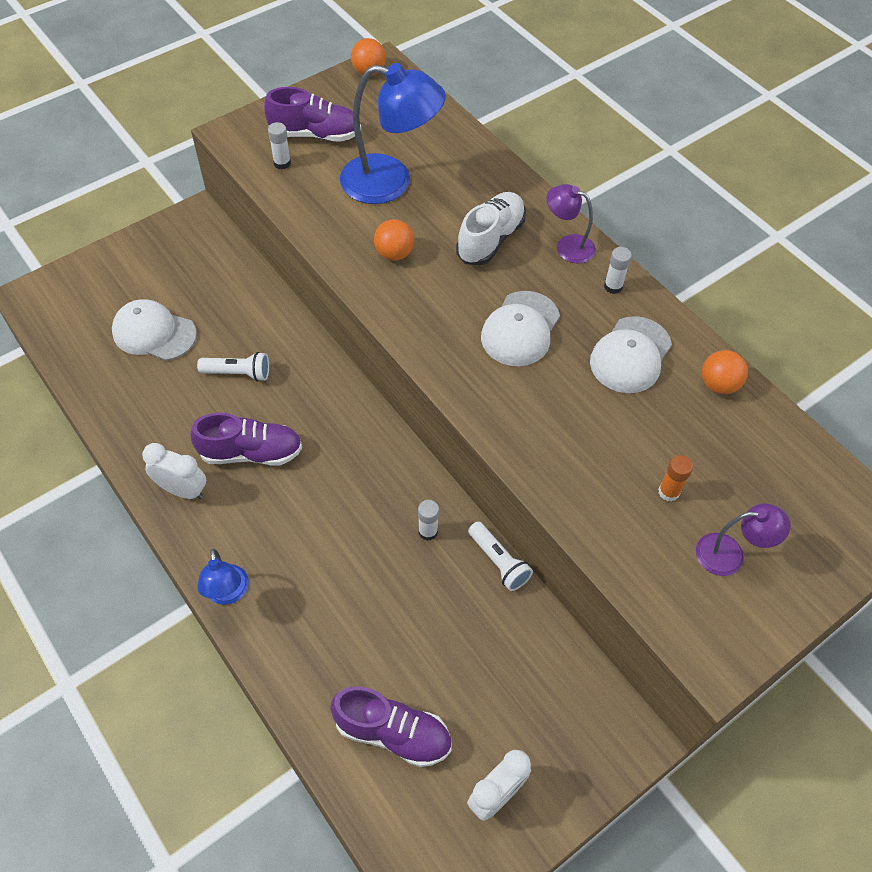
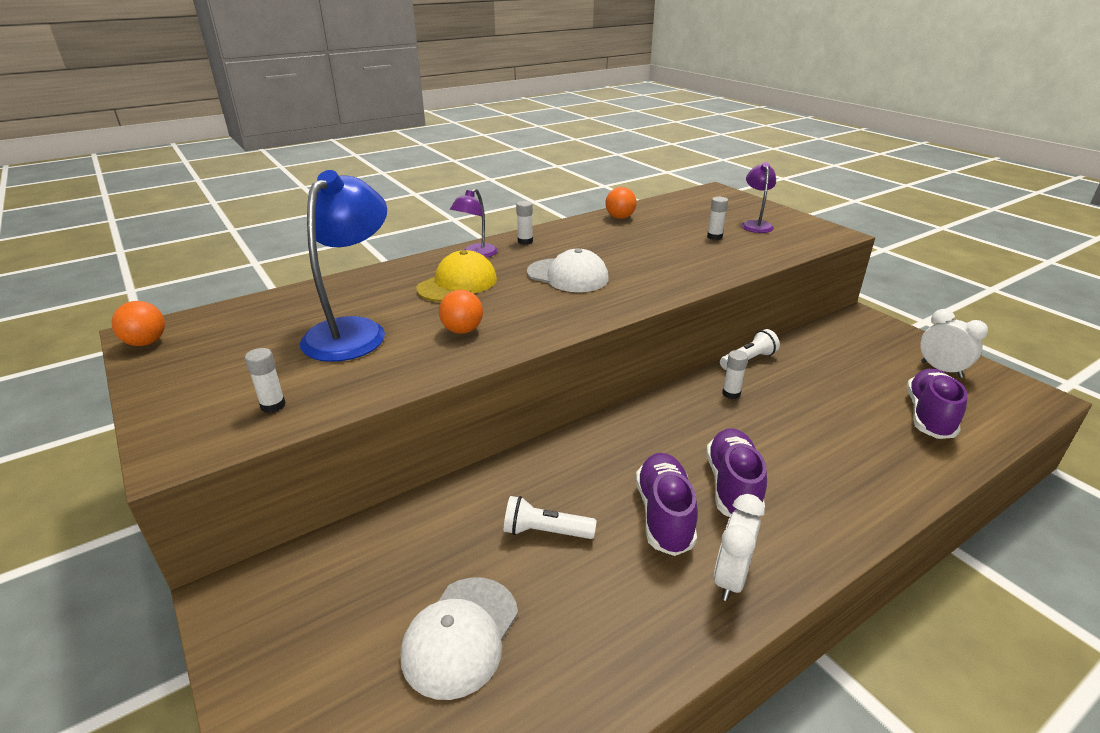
camera: 85 degrees left, 25 degrees down
white flashlight [197,352,269,382] -> white flashlight turned 90 degrees counterclockwise [504,496,597,539]
blue lamp [197,548,249,605] -> none
purple shoe [264,87,361,142] -> purple shoe moved to [706,428,767,517]
white shoe [456,192,526,265] -> yellow cap [416,250,497,302]
white cap [590,316,672,393] -> none
orange glue stick [658,455,693,502] -> white glue stick [707,197,728,240]

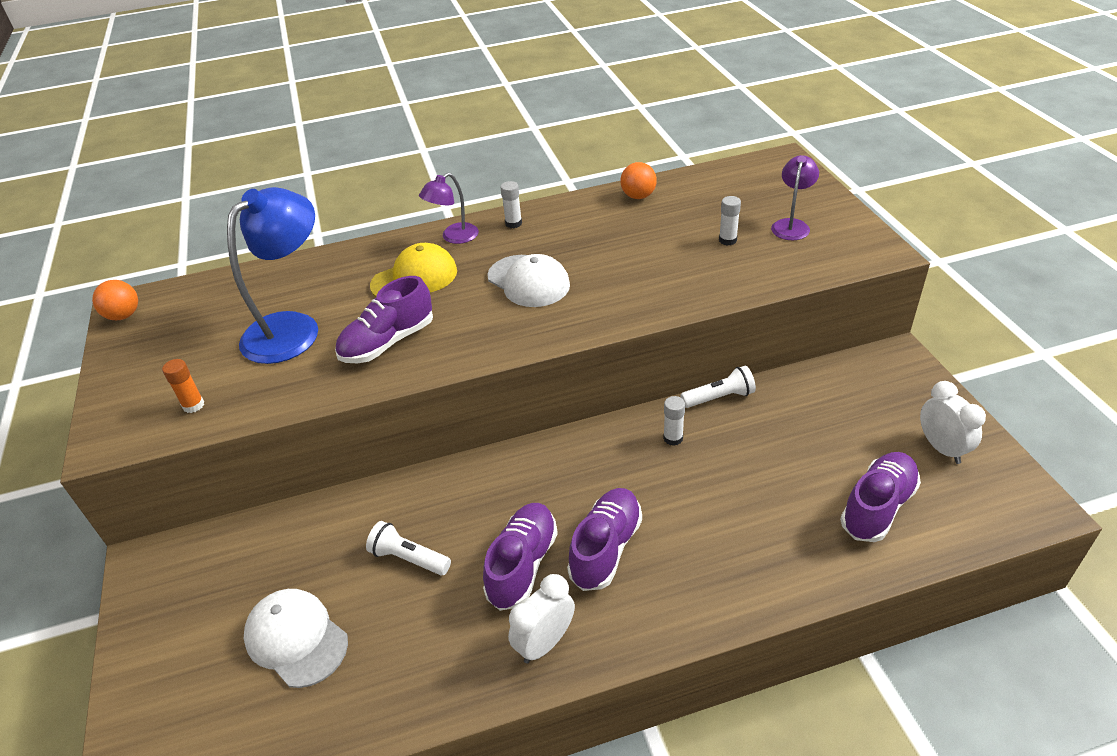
camera: 20 degrees right, 10 degrees up
white glue stick [245,348,286,413] -> orange glue stick [162,359,204,413]
white cap [401,578,518,700] -> white cap turned 90 degrees clockwise [244,589,348,688]
orange ball [439,290,483,334] -> purple shoe [335,276,433,363]

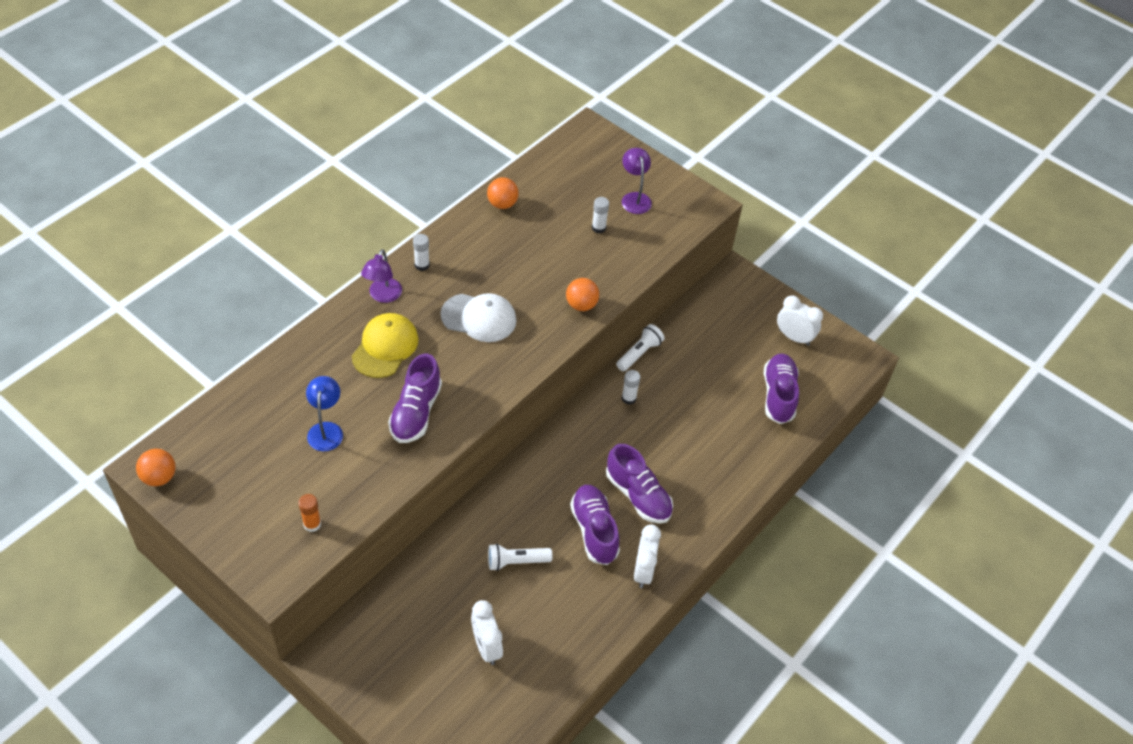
camera: 40 degrees left, 10 degrees up
blue lamp [227,187,318,364] -> blue lamp [306,376,343,451], size x0.53
white cap [244,589,348,688] -> white clock [471,600,503,665]
purple shoe [567,488,642,591] -> purple shoe turned 150 degrees clockwise [606,444,673,524]
none -> orange ball [566,278,599,311]

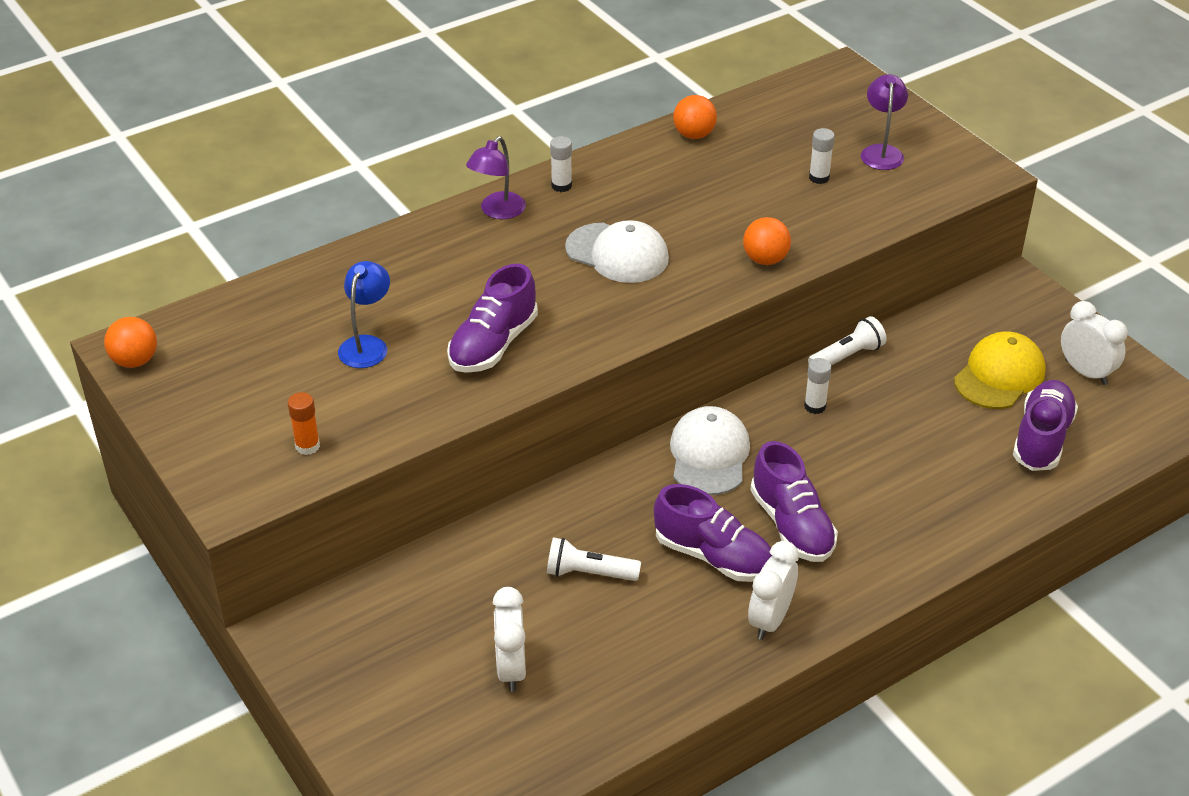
camera: 20 degrees right, 10 degrees down
yellow cap [352,313,419,378] -> yellow cap moved to [954,331,1046,409]
purple shoe [570,485,620,565] -> purple shoe turned 120 degrees clockwise [654,484,773,582]
none -> white cap [670,406,750,495]

